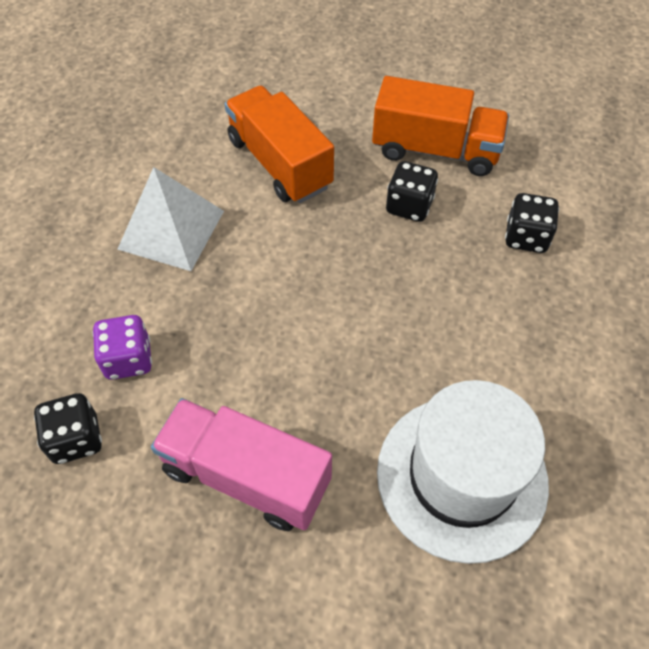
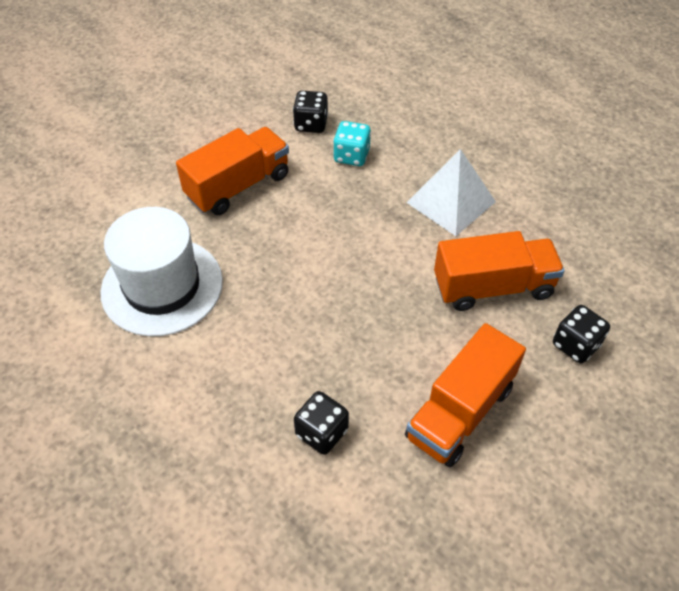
camera: 115 degrees right, 5 degrees down
purple dice [93,315,152,380] -> turquoise dice [333,121,371,166]
pink truck [151,398,332,531] -> orange truck [176,127,289,215]
black dice [386,161,438,222] -> black dice moved to [553,305,610,363]

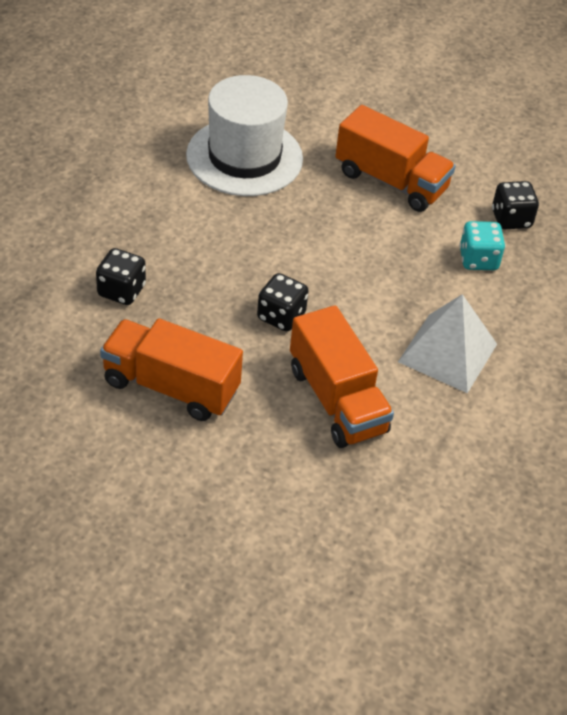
camera: 70 degrees right, 5 degrees down
black dice [553,305,610,363] -> black dice moved to [257,273,309,332]

